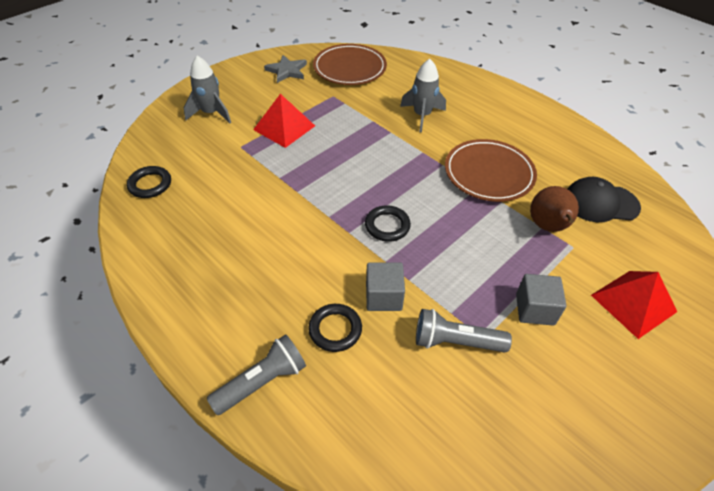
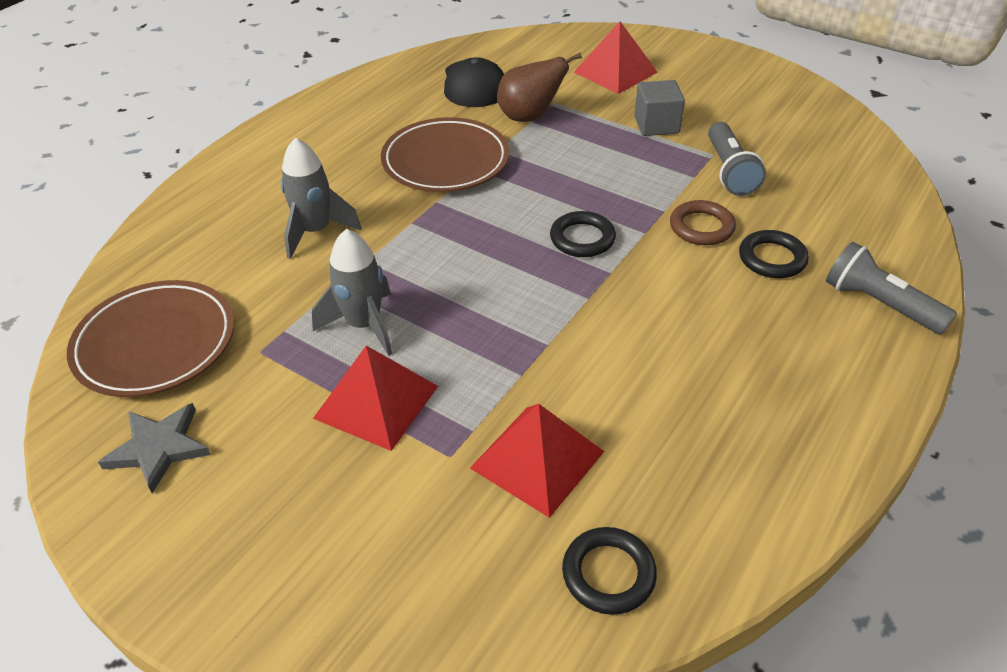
camera: 100 degrees left, 5 degrees down
grey rocket [184,56,231,124] -> grey rocket moved to [312,229,392,356]
grey cube [366,262,405,311] -> brown ring [670,200,736,245]
none -> red pyramid [470,404,605,518]

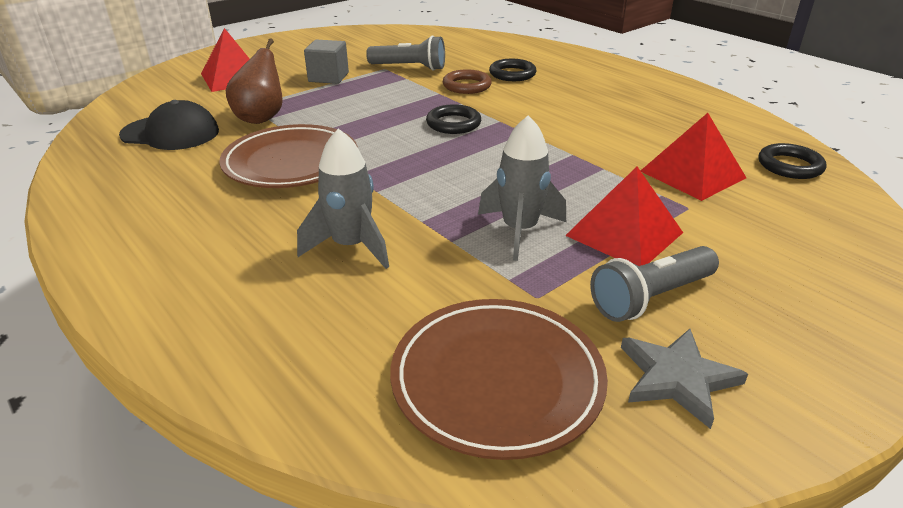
camera: 75 degrees left, 10 degrees down
grey flashlight [826,242,957,334] -> grey flashlight moved to [590,246,719,322]

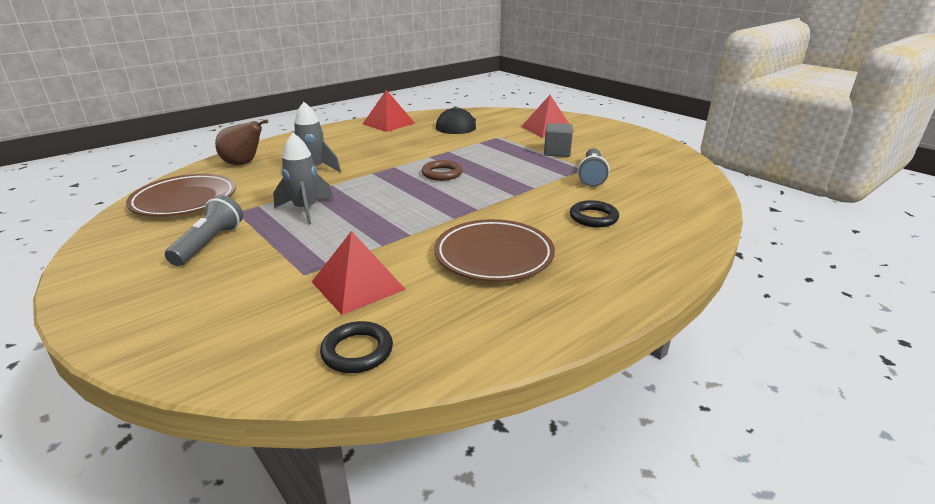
camera: 90 degrees right, 5 degrees down
brown plate [220,124,358,188] -> brown plate moved to [434,219,555,282]
brown pear [226,38,283,124] -> brown pear moved to [215,119,268,165]
black ring [426,104,481,134] -> none
brown ring [443,69,492,94] -> brown ring moved to [422,160,463,181]
red pyramid [565,167,683,266] -> red pyramid moved to [363,90,415,132]
grey flashlight [590,246,719,322] -> grey flashlight turned 45 degrees clockwise [165,195,243,266]
grey star [621,329,748,429] -> none

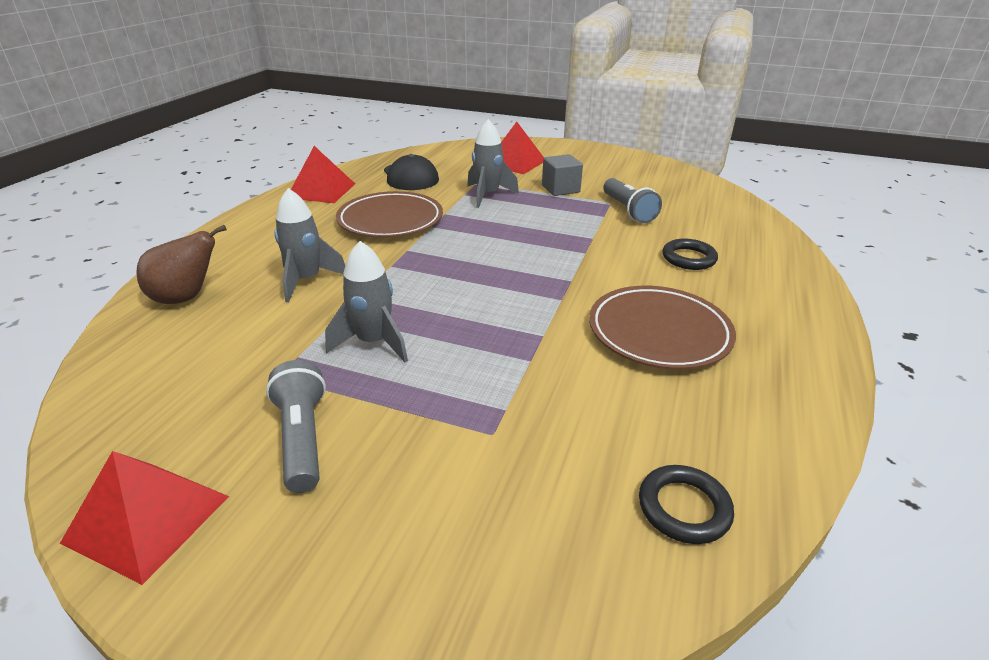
camera: 30 degrees left, 5 degrees up
brown plate [126,174,236,217] -> brown plate moved to [336,191,443,238]
red pyramid [312,231,406,315] -> red pyramid moved to [60,451,229,585]
brown ring [422,160,463,181] -> none
none -> grey rocket [467,119,519,208]

